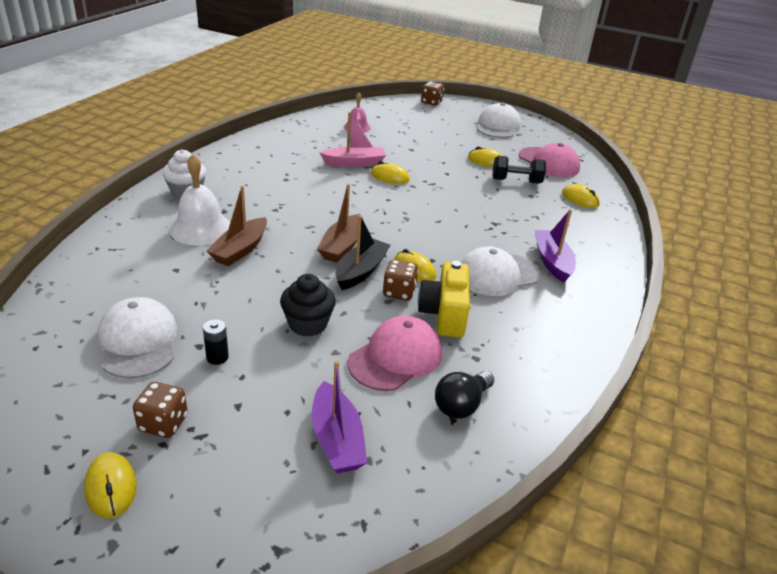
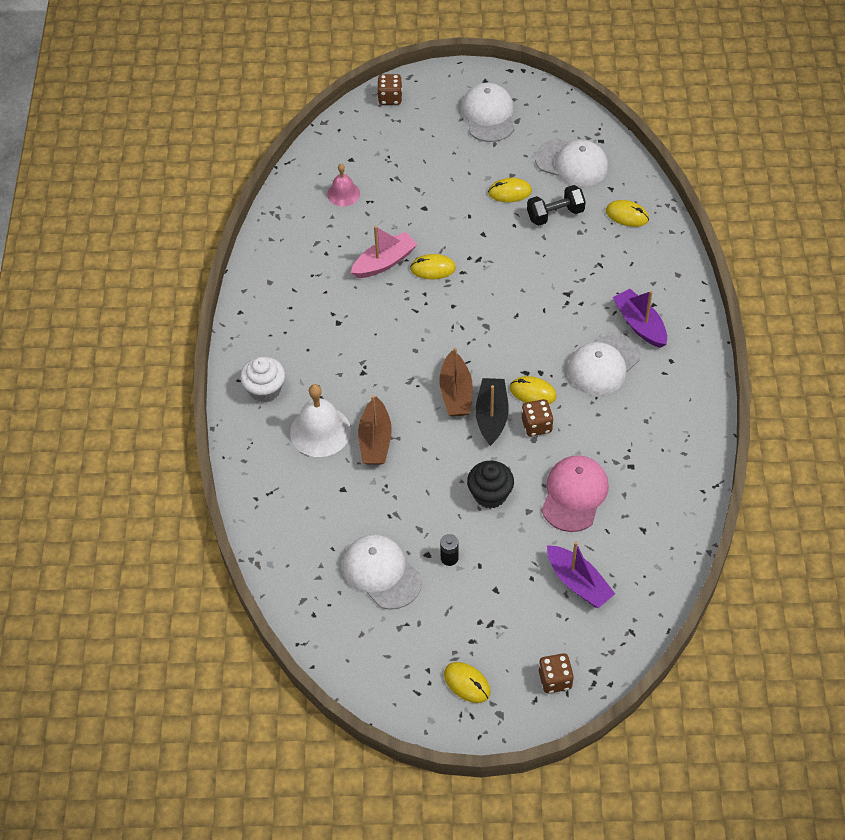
camera: 20 degrees left, 20 degrees up
brown dice [133,382,188,438] -> brown dice moved to [539,653,574,693]
yellow camera [418,261,470,338] -> none
black light bulb [435,371,494,419] -> none
pink cap [519,143,580,177] -> white cap [535,139,608,187]

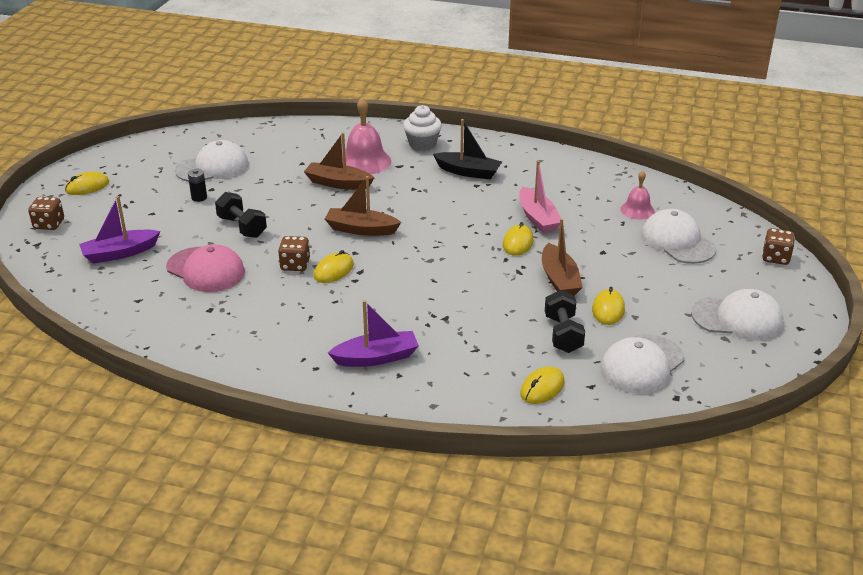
camera: 105 degrees right, 20 degrees down
white bell [290,384,351,457] -> pink bell [342,97,391,174]
black cupcake [467,461,514,509] -> black dumbbell [215,192,267,238]
black boat [475,378,509,446] -> black boat moved to [433,119,502,180]
white cap [567,332,640,395] -> white cap moved to [641,209,716,264]
none -> brown boat [542,218,583,296]

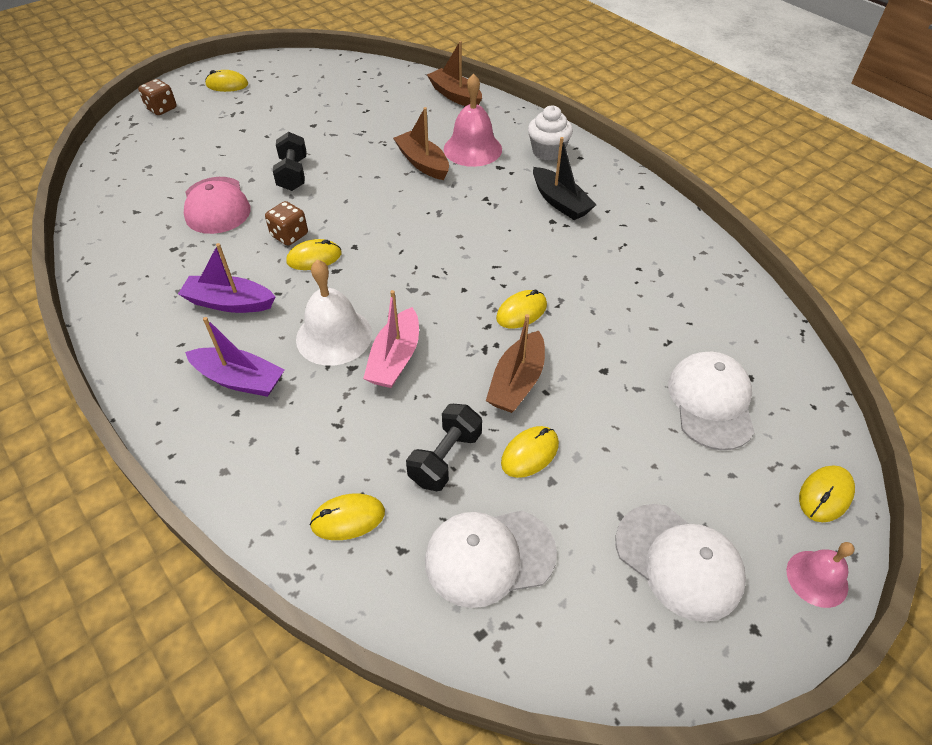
camera: 35 degrees right, 15 degrees up
purple boat [79,196,160,264] -> purple boat moved to [178,243,275,313]
white cap [175,140,249,182] -> none
black battery [188,169,207,202] -> none
brown boat [325,176,401,236] -> brown boat moved to [427,41,482,106]
pink boat [519,160,561,233] -> pink boat moved to [363,290,419,388]
pink bell [620,171,655,220] -> pink bell moved to [787,542,854,608]
brown dice [762,228,795,265] -> yellow mouse [799,465,855,522]
none -> white bell [296,259,372,366]

